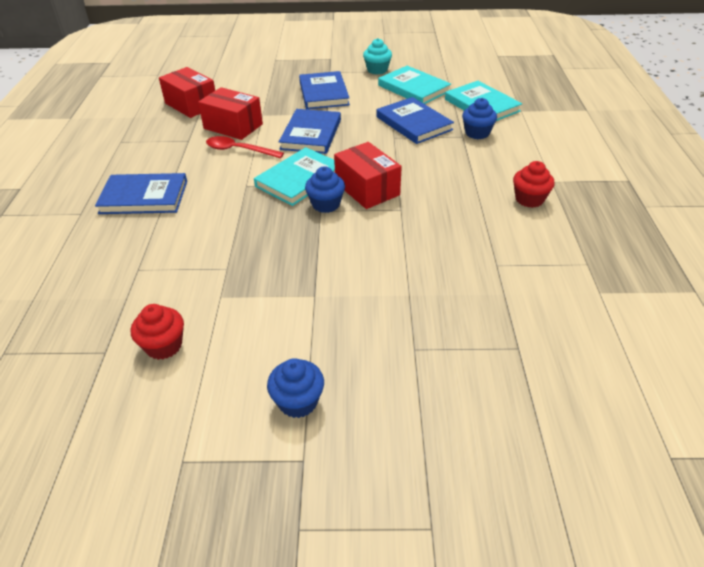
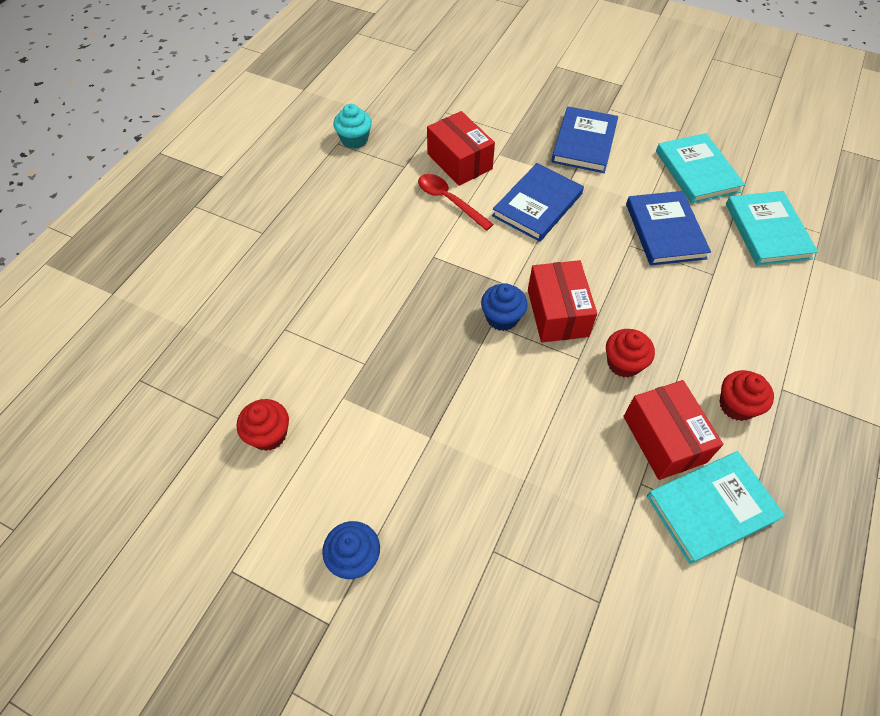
camera: 25 degrees right, 15 degrees up
blue book [95,173,187,214] -> none
red box [159,67,215,118] -> red box moved to [623,380,723,480]
turquoise book [254,147,335,206] -> turquoise book moved to [647,451,785,564]
turquoise cupcake [363,38,392,75] -> turquoise cupcake moved to [333,104,372,149]
blue cupcake [462,98,497,139] -> none
none -> red cupcake [606,329,655,378]

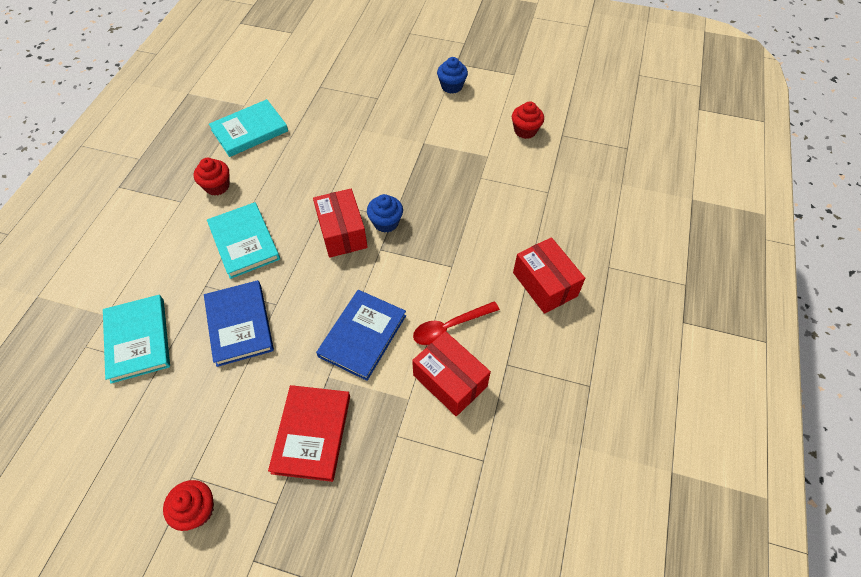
camera: 170 degrees right, 0 degrees up
turquoise cupcake [333,104,372,149] -> none
red spoon [418,174,494,231] -> red spoon turned 120 degrees clockwise [413,301,500,345]
blue book [551,107,618,173] -> red book [268,385,350,482]
red cupcake [606,329,655,378] -> red cupcake moved to [163,480,214,531]
red box [623,380,723,480] -> red box moved to [513,237,585,314]
turquoise book [656,133,745,204] -> turquoise book moved to [207,202,280,279]

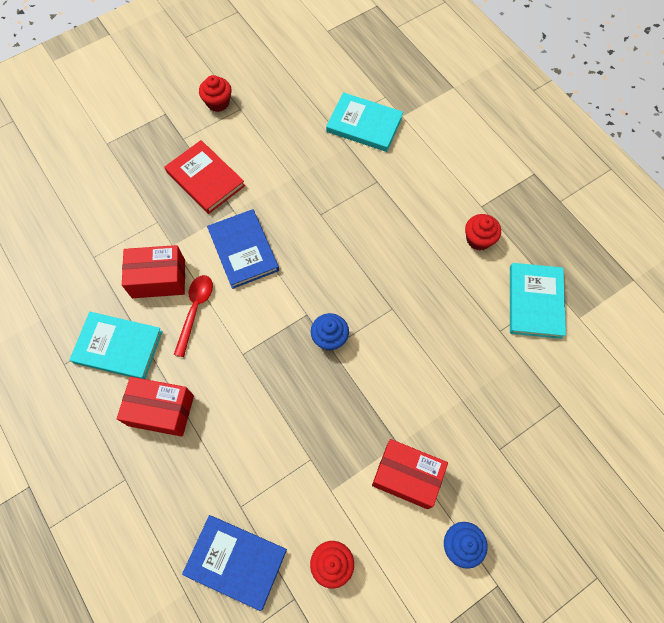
camera: 130 degrees right, 10 degrees up
blue book [204,280,274,367] -> blue book moved to [182,515,287,611]
turquoise book [207,202,280,279] -> turquoise book moved to [70,312,163,379]
red box [313,189,368,258] -> red box moved to [372,439,448,509]

